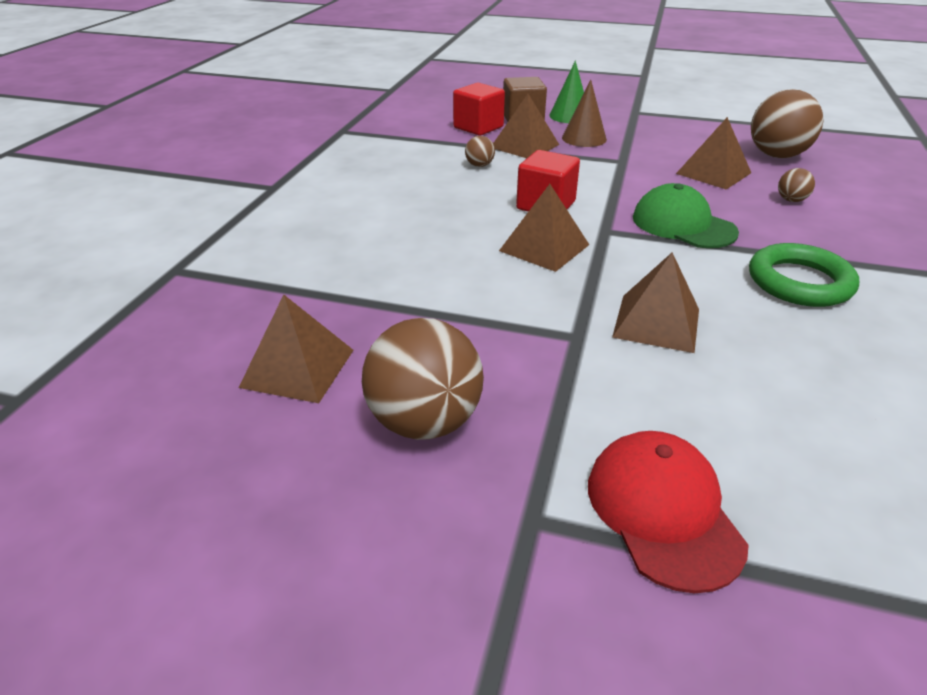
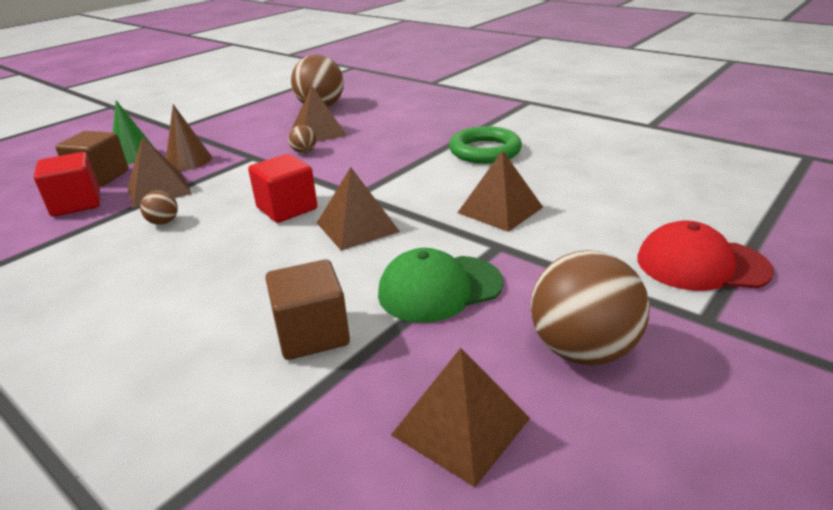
camera: 65 degrees left, 5 degrees down
green cap [633,183,739,248] -> green cap moved to [378,248,503,323]
brown ball [778,168,815,202] -> brown ball moved to [288,125,317,153]
none -> brown cube [265,259,350,360]

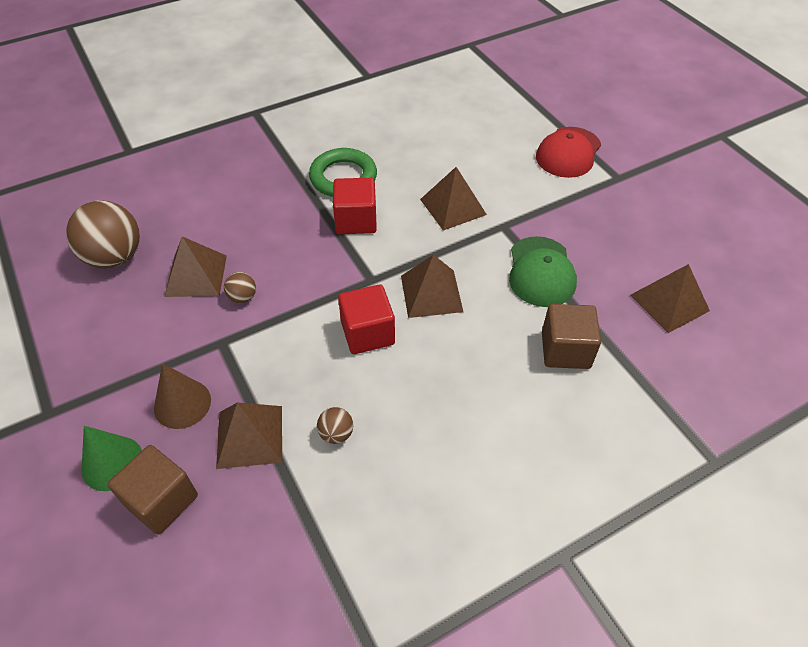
camera: 70 degrees left, 20 degrees up
red cube [34,152,100,217] -> red cube moved to [333,178,377,234]
brown ball [530,250,650,365] -> none

